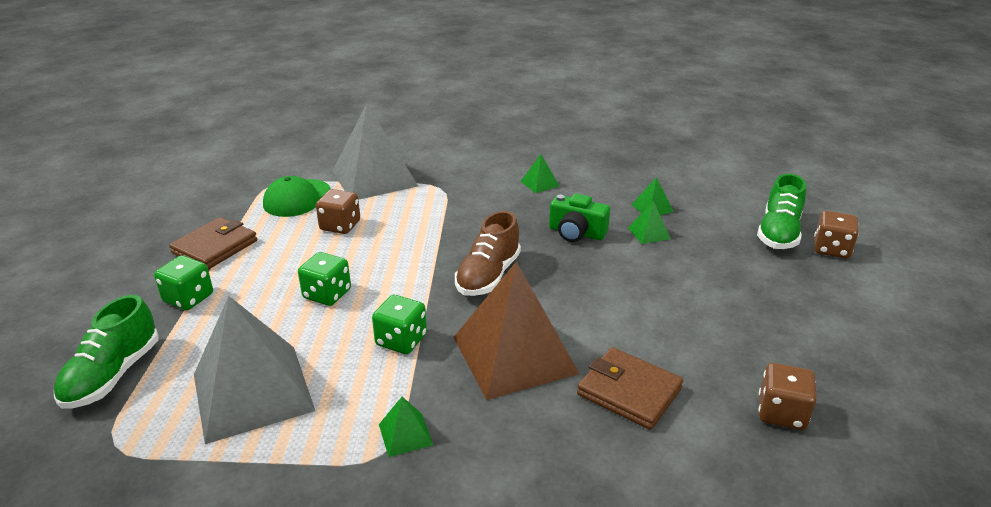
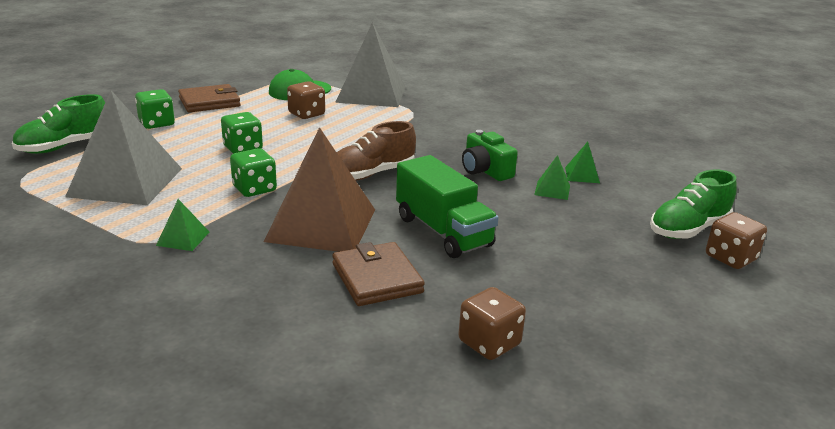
camera: 30 degrees right, 5 degrees down
green pyramid [520,154,559,193] -> none
none -> green truck [396,155,499,258]

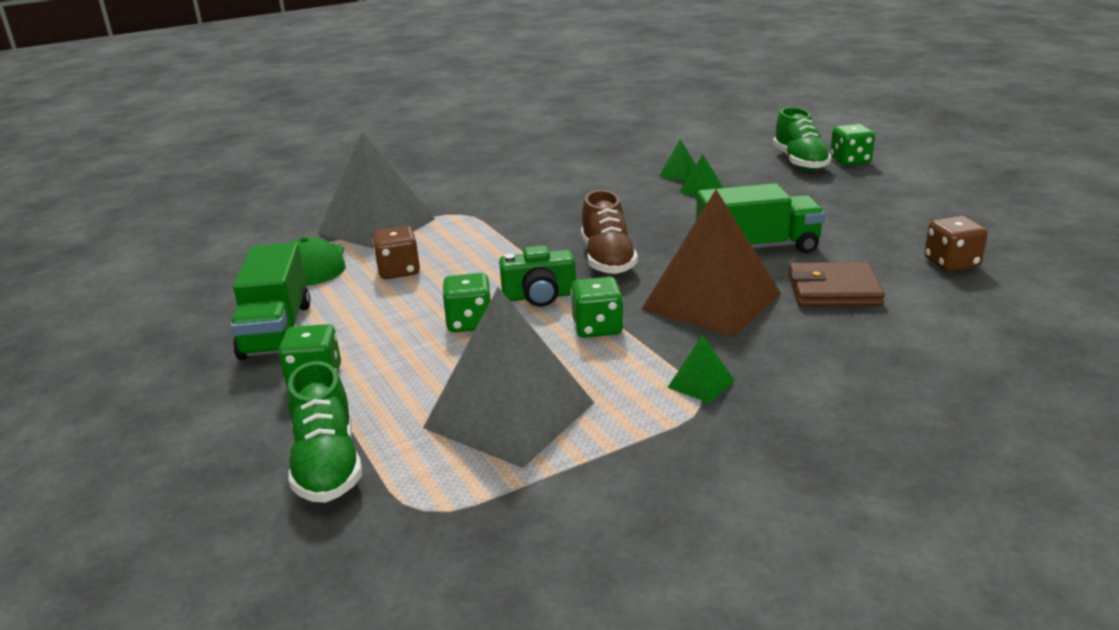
camera: 60 degrees left, 0 degrees up
brown wallet [178,84,241,113] -> green truck [230,242,310,360]
green camera [462,130,518,181] -> green camera moved to [499,245,576,307]
brown dice [706,212,767,269] -> green dice [830,124,875,165]

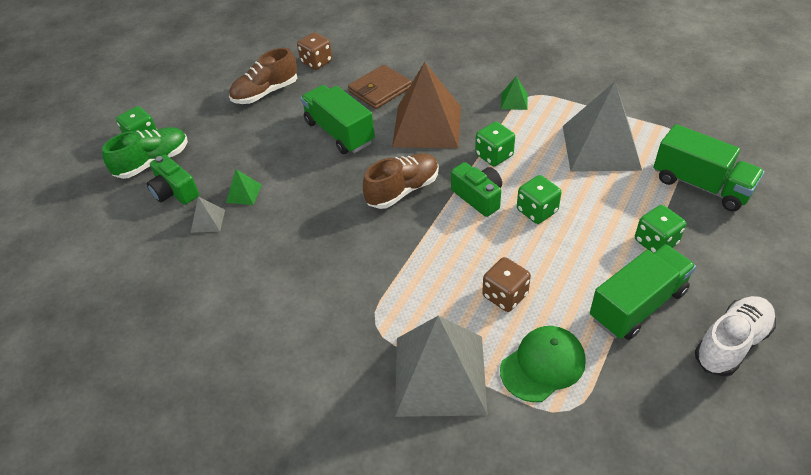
camera: 120 degrees left, 20 degrees up
green shoe [287,361,362,503] -> green truck [654,124,765,211]
green pyramid [659,139,696,181] -> grey pyramid [191,197,225,233]
brown wallet [788,262,885,306] -> brown wallet turned 75 degrees clockwise [348,65,411,109]
none -> green camera [147,155,199,205]
none -> brown shoe [229,48,297,104]
none -> white shoe [695,296,776,376]

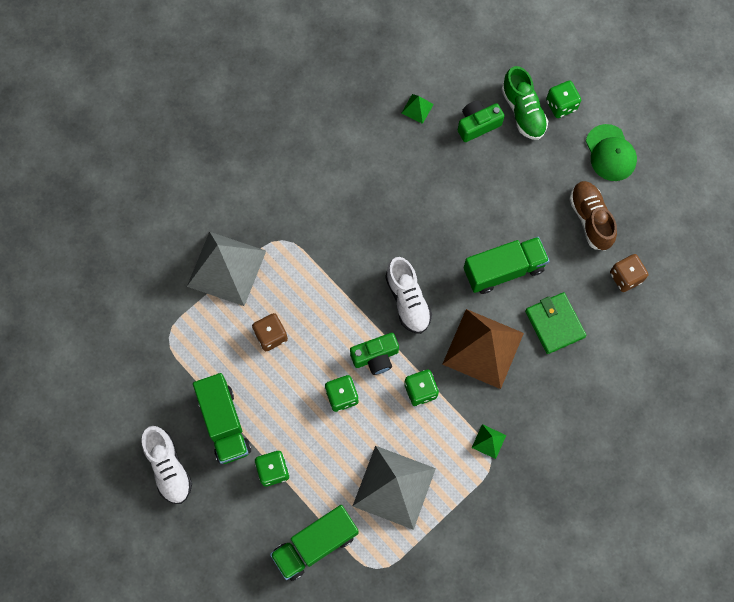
camera: 105 degrees right, 25 degrees up
grey pyramid [191,197,225,233] -> none
green pyramid [226,169,262,205] -> green pyramid moved to [401,94,434,124]
brown wallet [348,65,411,109] -> green wallet [525,292,587,354]
brown shoe [363,153,439,209] -> white shoe [385,257,432,334]
green cap [500,326,586,402] -> green cap moved to [586,124,637,181]

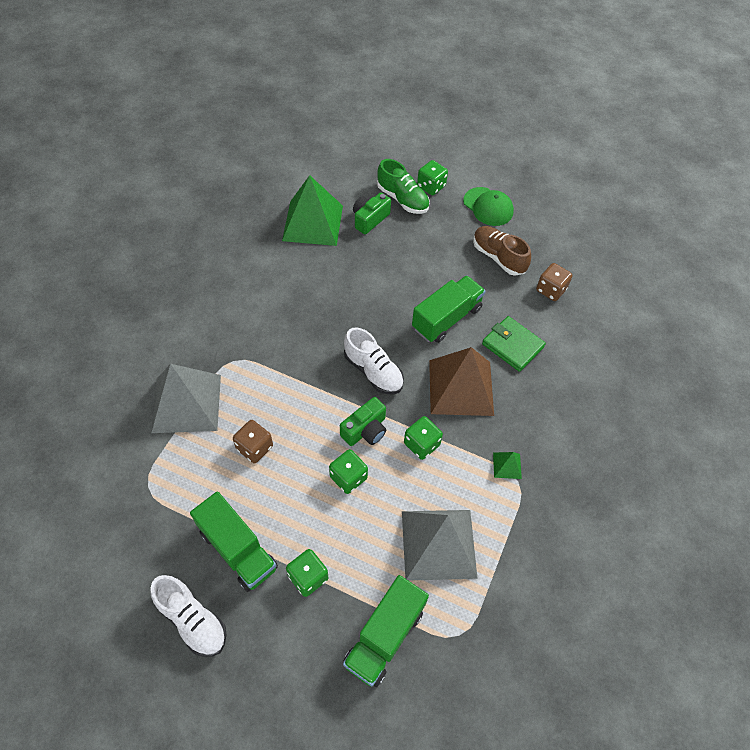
camera: 25 degrees left, 15 degrees down
green pyramid [401,94,434,124] -> green pyramid [282,175,343,246], size x2.43

